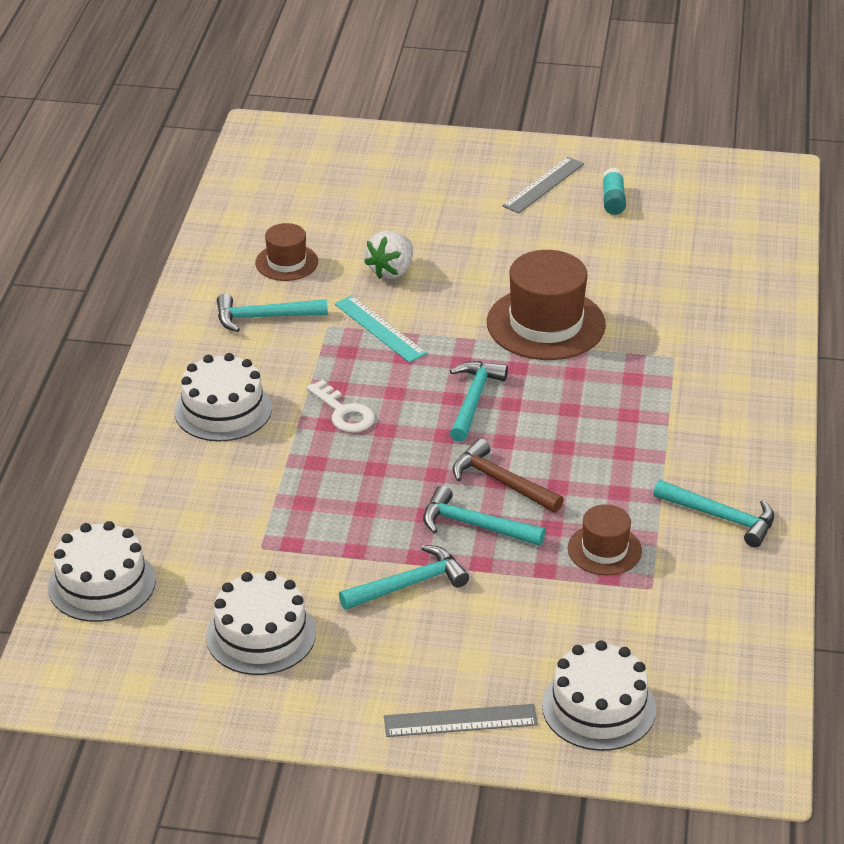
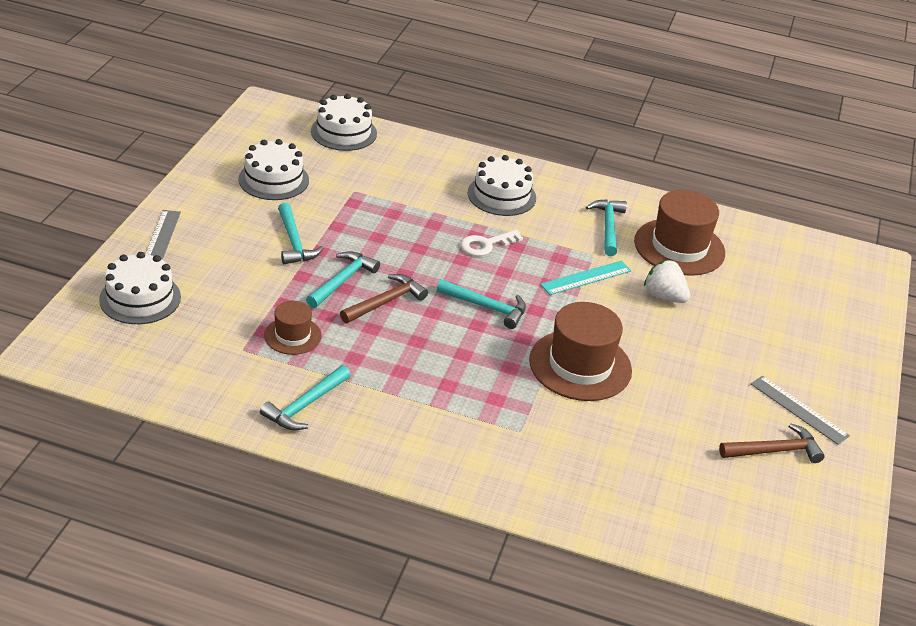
camera: 95 degrees right, 0 degrees up
brown hat [255,223,318,281] -> brown hat [634,190,725,276], size x1.82
turquoise glue stick [603,168,626,215] -> brown hammer [719,423,825,463]

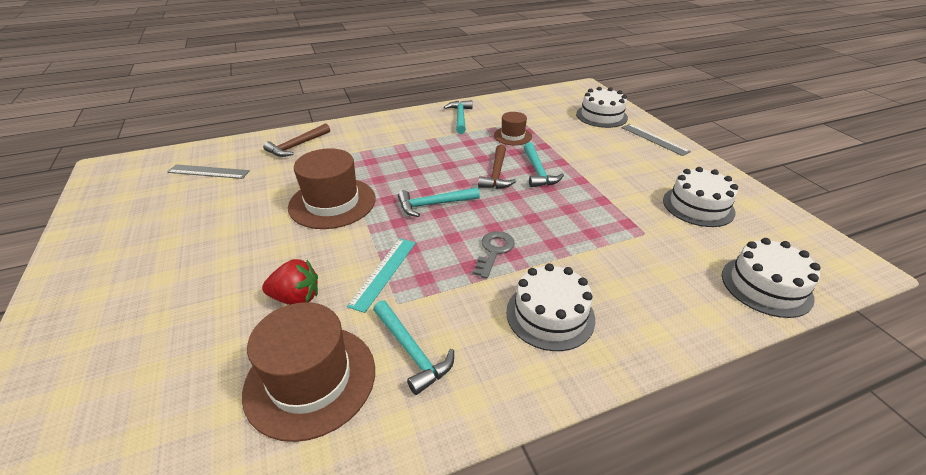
camera: 145 degrees right, 0 degrees up
turquoise hammer [278,203,324,264] -> none
white key [461,230,523,256] -> grey key [472,231,515,279]
white strawberry [644,260,690,303] -> red strawberry [262,259,318,305]
brown hammer [719,423,825,463] -> brown hammer moved to [263,123,330,157]
grey ruler [751,376,850,445] -> grey ruler moved to [167,164,250,179]

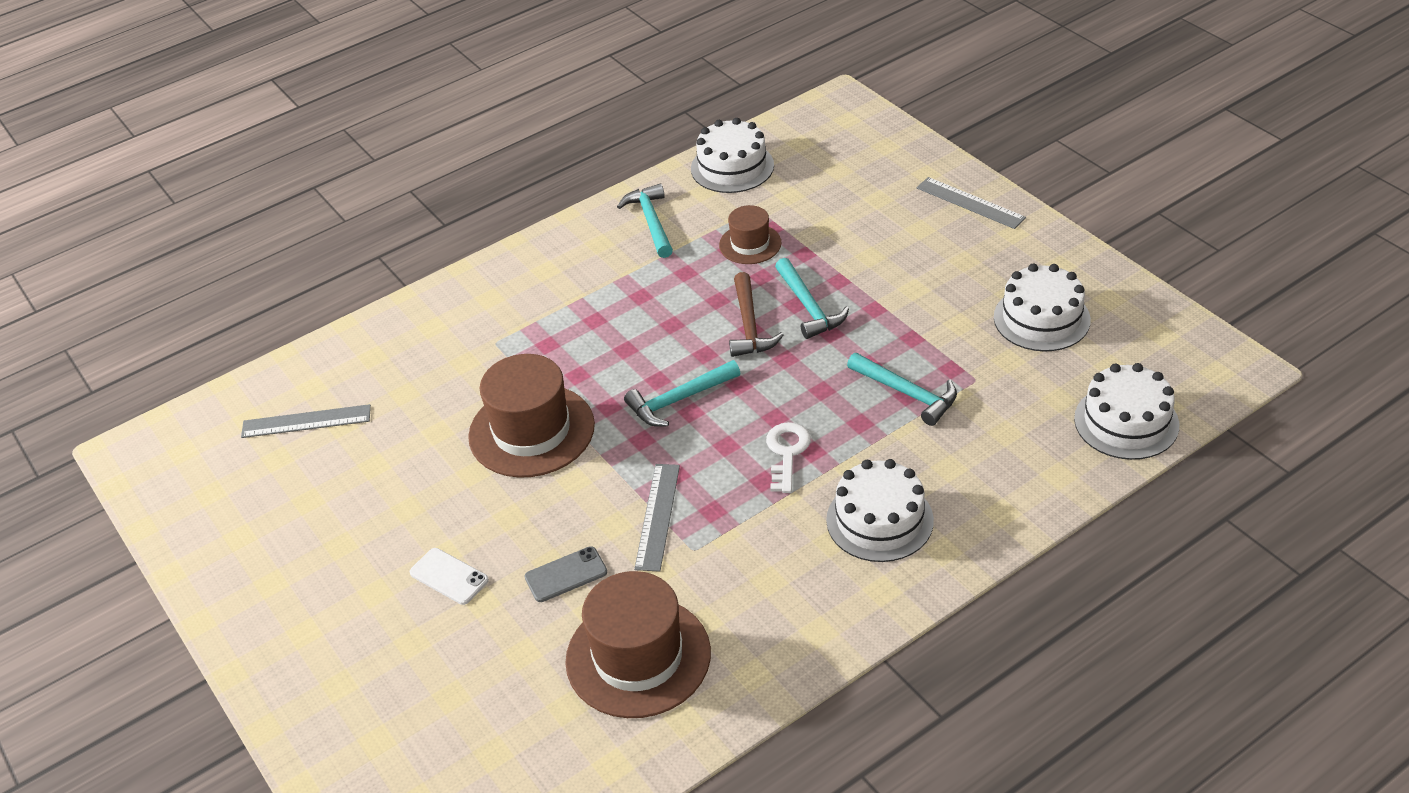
camera: 10 degrees left, 5 degrees up
red strawberry [262,259,318,305] -> grey phone [525,546,607,602]
brown hammer [263,123,330,157] -> none
turquoise ruler [347,238,416,313] -> grey ruler [634,464,680,572]
turquoise hammer [373,300,454,395] -> turquoise hammer moved to [847,353,957,426]
grey key [472,231,515,279] -> white key [766,422,811,493]
white cake [576,87,628,128] -> white cake moved to [691,118,774,193]
none -> white phone [410,548,489,605]

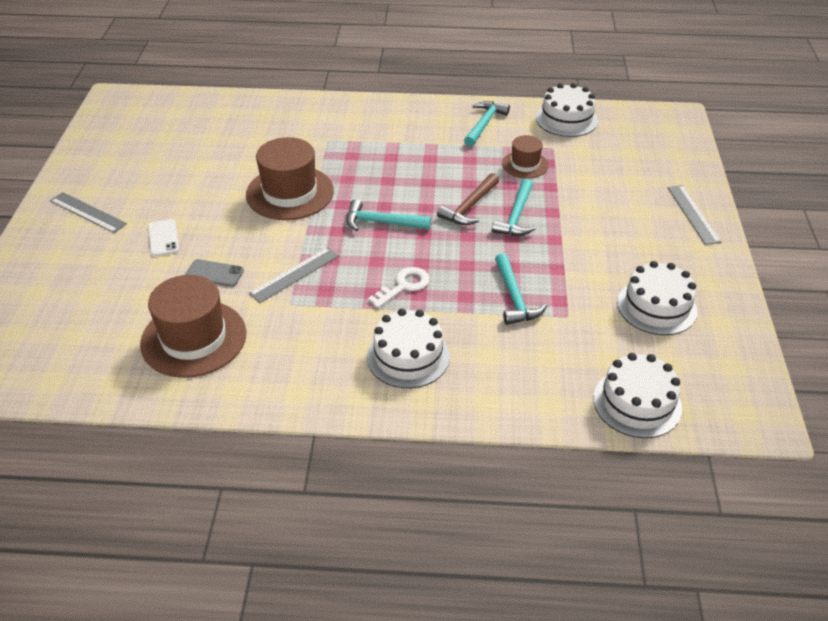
camera: 35 degrees right, 0 degrees up
grey ruler [241,404,371,438] -> grey ruler moved to [50,192,127,233]

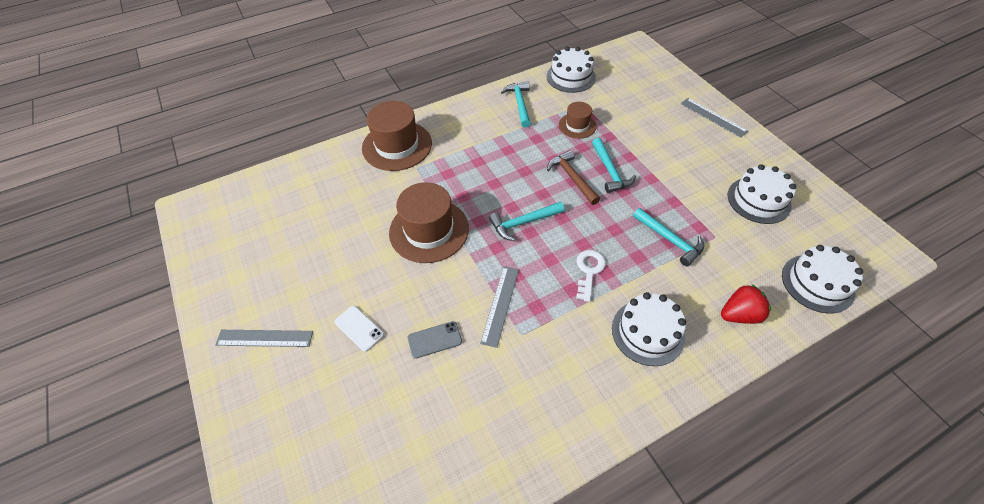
camera: 30 degrees left, 10 degrees up
brown hat [140,275,246,378] -> brown hat moved to [362,101,432,171]
brown hammer [437,173,499,225] -> brown hammer turned 150 degrees clockwise [547,150,600,205]
none -> red strawberry [721,284,771,324]

